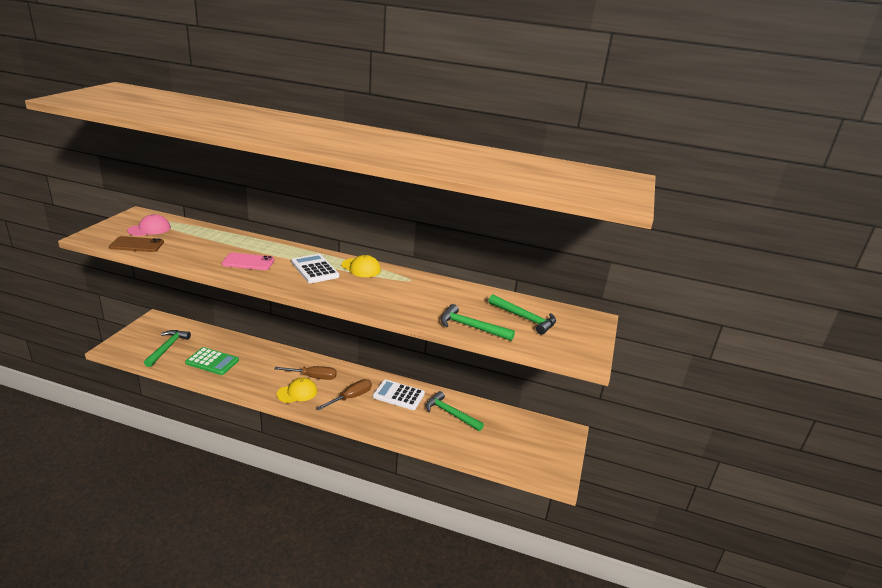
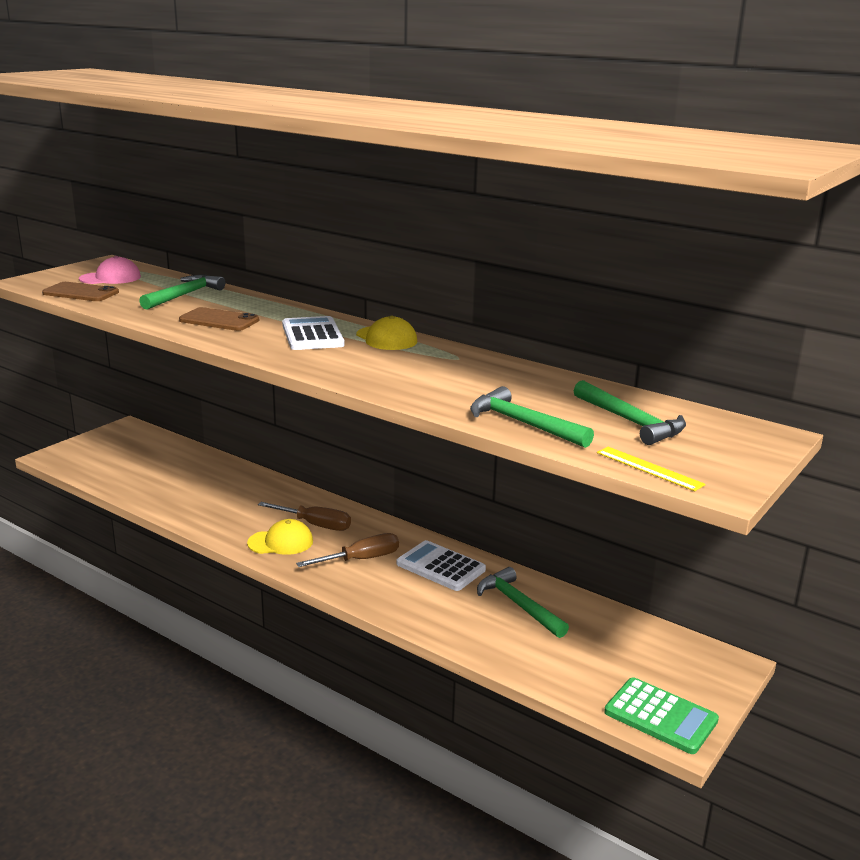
camera: 20 degrees right, 5 degrees down
green hammer [144,330,191,367] -> green hammer moved to [139,275,225,310]
green calculator [185,347,239,375] -> green calculator moved to [604,677,719,754]
pink phone [222,253,274,270] -> brown phone [179,307,259,331]
none -> yellow ruler [597,447,706,491]

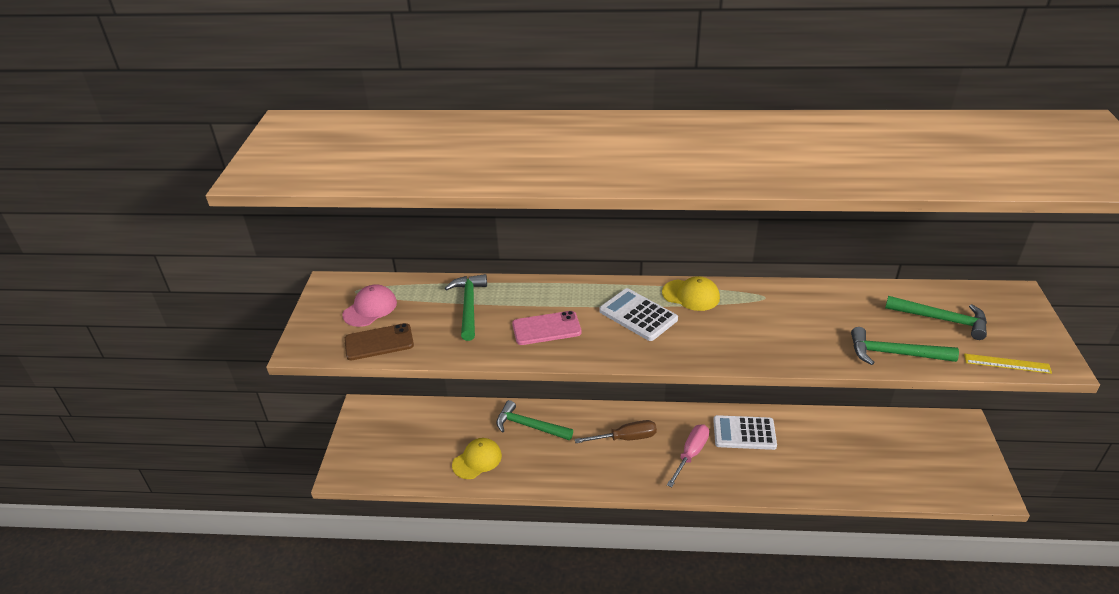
camera: 30 degrees left, 15 degrees up
brown phone [179,307,259,331] -> pink phone [512,311,582,345]
yellow cap [247,519,313,555] -> yellow cap moved to [452,438,502,479]
brown screwdriver [296,533,399,567] -> pink screwdriver [667,424,709,487]
green hammer [477,567,569,638] -> green hammer moved to [496,400,573,440]
green calculator [604,677,719,754] -> none

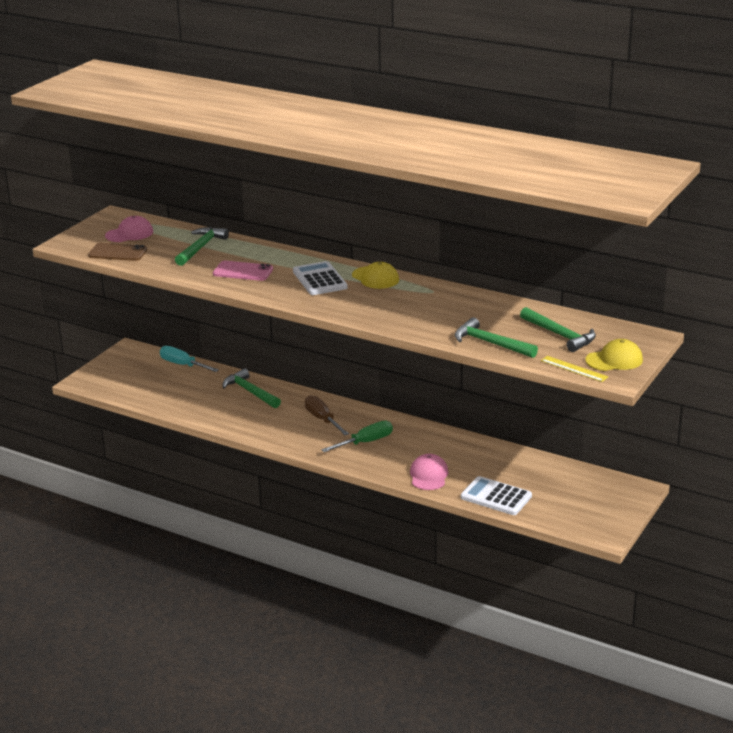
camera: 25 degrees right, 10 degrees down
yellow cap [452,438,502,479] -> yellow cap moved to [586,339,643,371]
brown screwdriver [575,420,657,443] -> brown screwdriver turned 135 degrees counterclockwise [305,395,349,435]
pink screwdriver [667,424,709,487] -> green screwdriver [321,421,393,452]
white calculator [713,415,777,450] -> white calculator moved to [461,476,532,515]
none -> turquoise screwdriver [160,346,219,372]
none -> pink cap [410,454,448,490]

